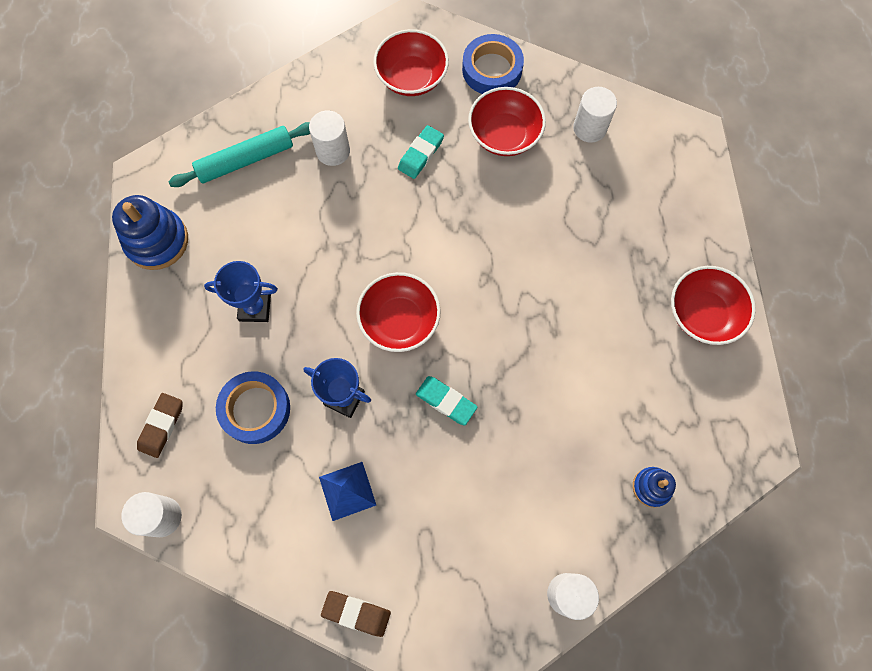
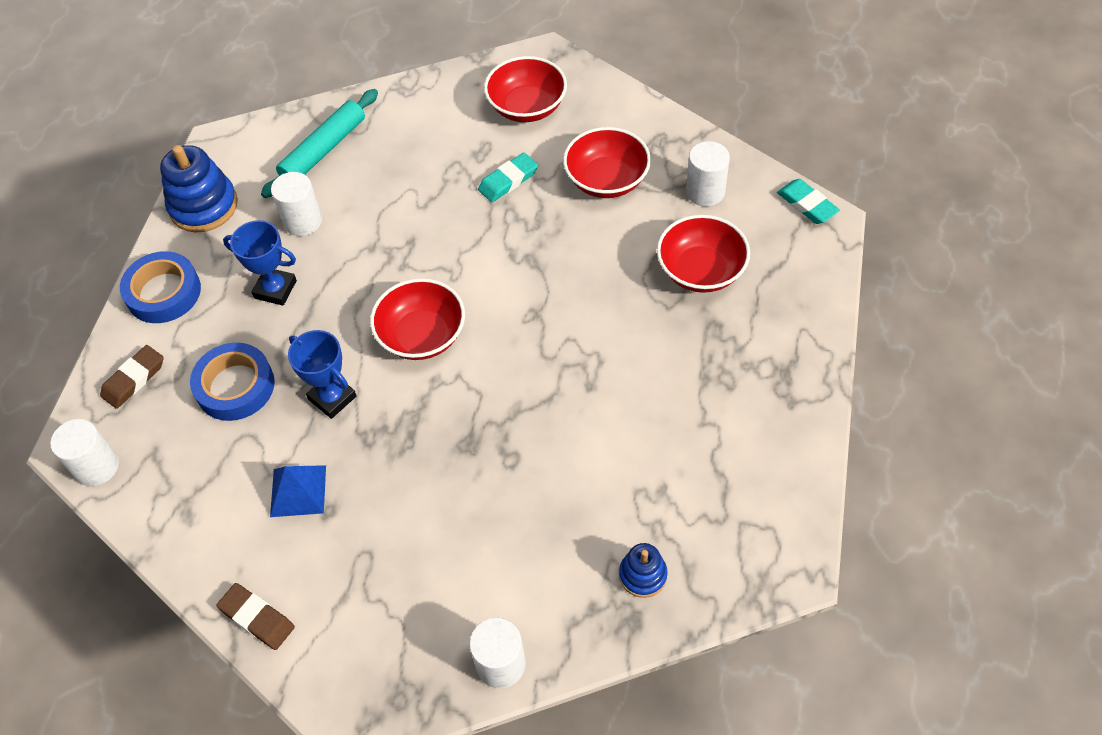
camera: 20 degrees right, 15 degrees down
turquoise rolling pin [168,122,310,187] -> turquoise rolling pin turned 45 degrees counterclockwise [261,89,378,198]
white cylinder [309,111,350,166] -> white cylinder moved to [271,172,322,236]
turquoise eraser [416,376,477,426] -> turquoise eraser moved to [777,179,840,224]
blue tape [462,34,524,94] -> blue tape moved to [120,251,201,323]
red bowl [671,266,756,345] -> red bowl moved to [657,215,750,293]

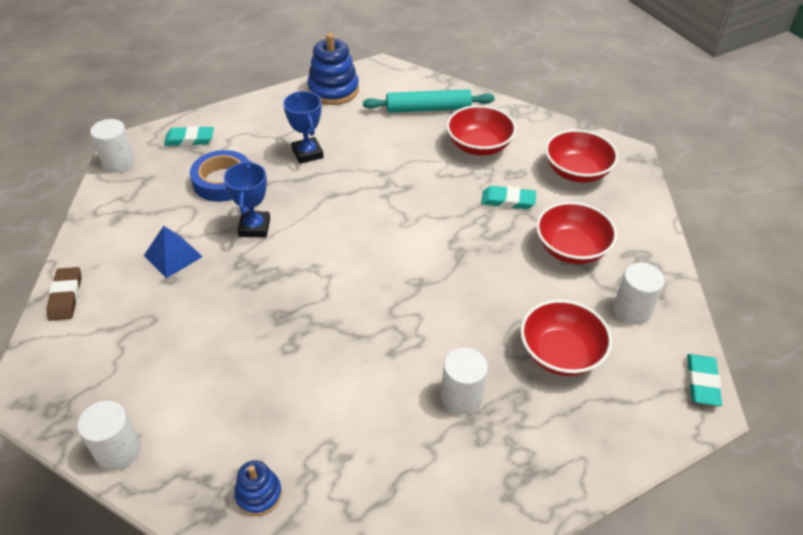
camera: 45 degrees right, 10 degrees down
brown eraser [100,345,163,409] -> turquoise eraser [164,126,214,146]
blue tape [120,251,201,323] -> none
white cylinder [271,172,322,236] -> white cylinder moved to [441,348,488,415]
red bowl [370,278,465,360] -> red bowl moved to [446,105,516,156]

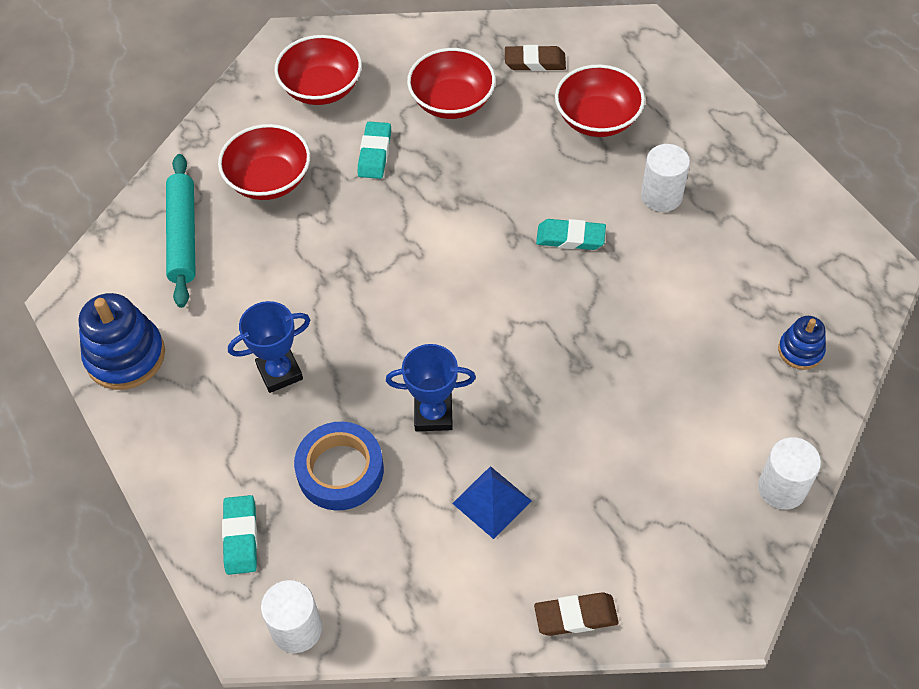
camera: 90 degrees left, 10 degrees up
white cylinder [613,263,665,325] -> brown eraser [505,45,566,71]
turquoise eraser [687,354,722,406] -> turquoise eraser moved to [536,219,606,250]

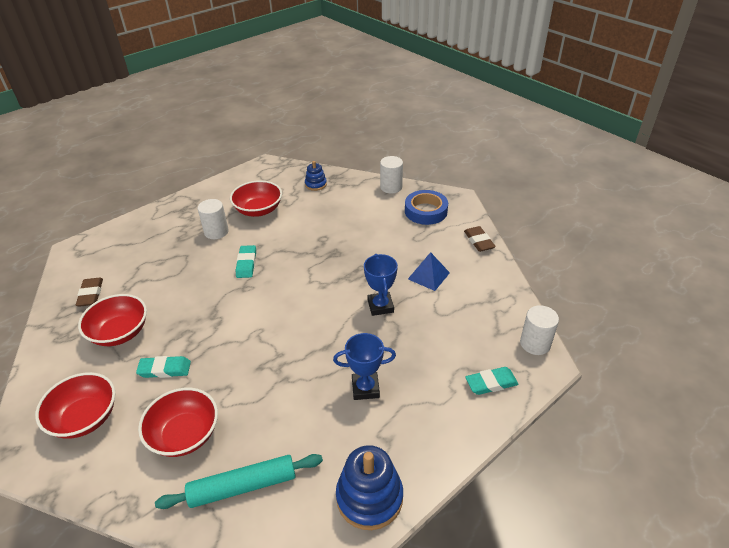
camera: 100 degrees left, 15 degrees down
blue trophy [228,301,310,393] -> blue trophy turned 60 degrees counterclockwise [333,333,396,400]
blue tape [294,422,384,510] -> blue tape moved to [405,190,448,225]
red bowl [555,64,645,137] -> red bowl moved to [230,180,282,217]

